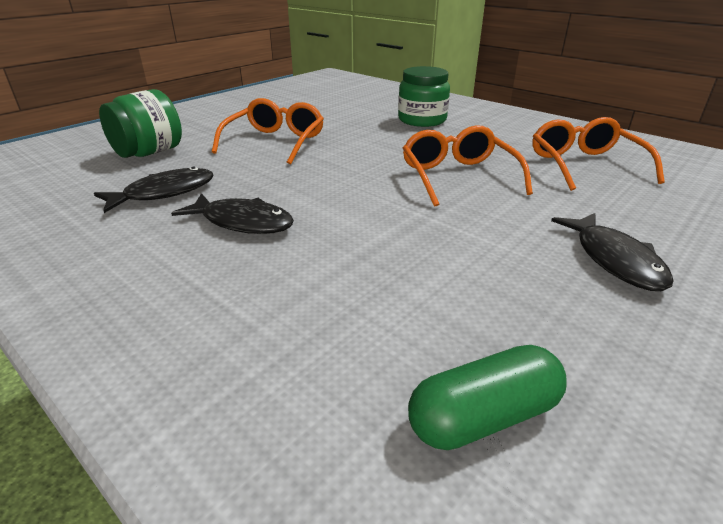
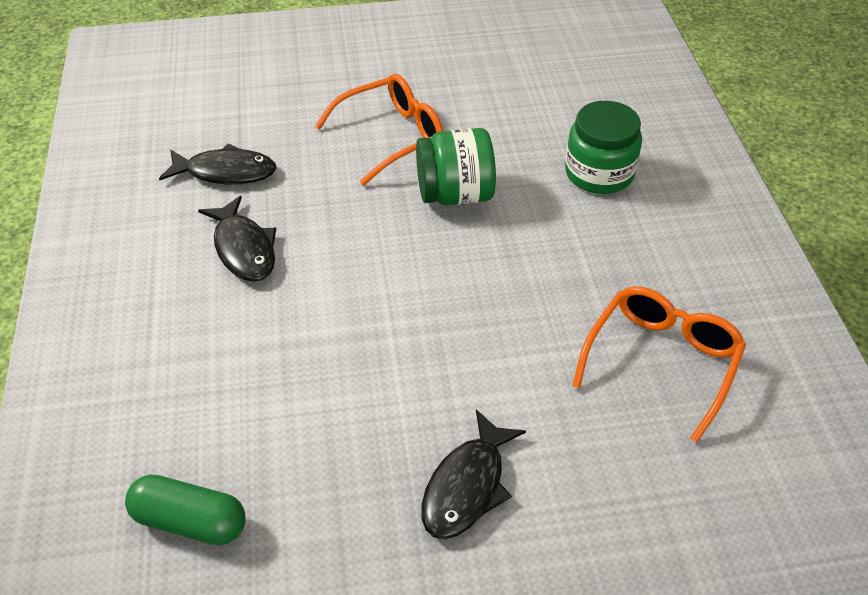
camera: 40 degrees right, 15 degrees up
green jar [99,89,182,158] -> green jar moved to [416,128,496,206]
orange glasses [403,125,533,207] -> none

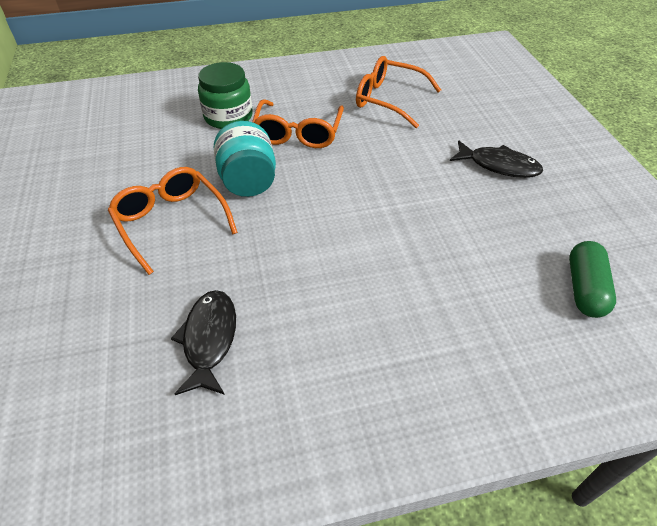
camera: 95 degrees left, 0 degrees up
black fish [198,196,276,282] -> none
green jar [416,128,496,206] -> turquoise jar [214,121,276,197]
none -> orange glasses [252,99,344,148]

